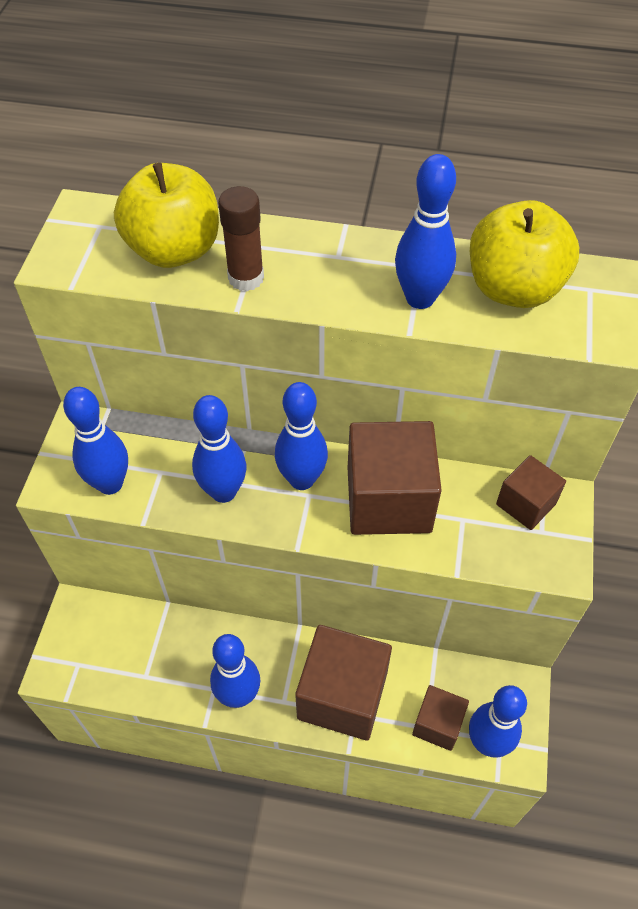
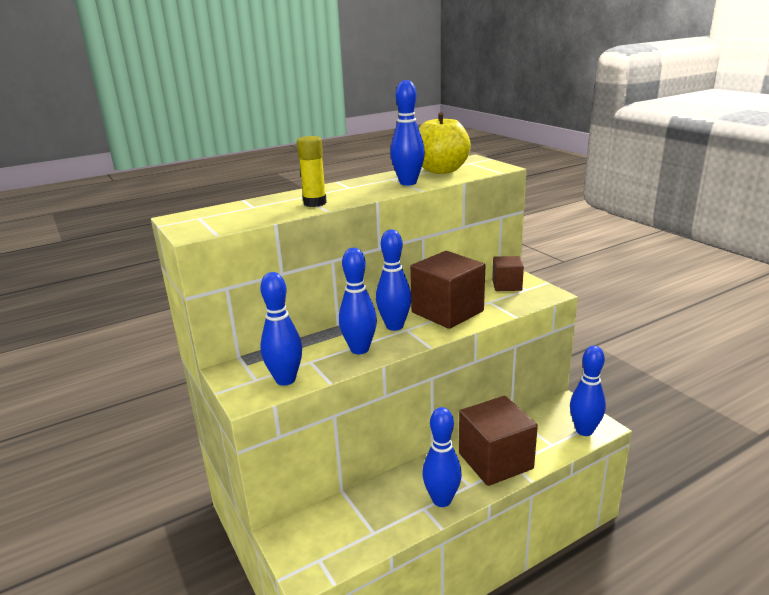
camera: 40 degrees left, 30 degrees down
yellow apple [114,163,219,268] -> none
brown glue stick [218,186,264,291] -> yellow glue stick [297,136,327,207]
brown cube [412,685,469,751] -> none

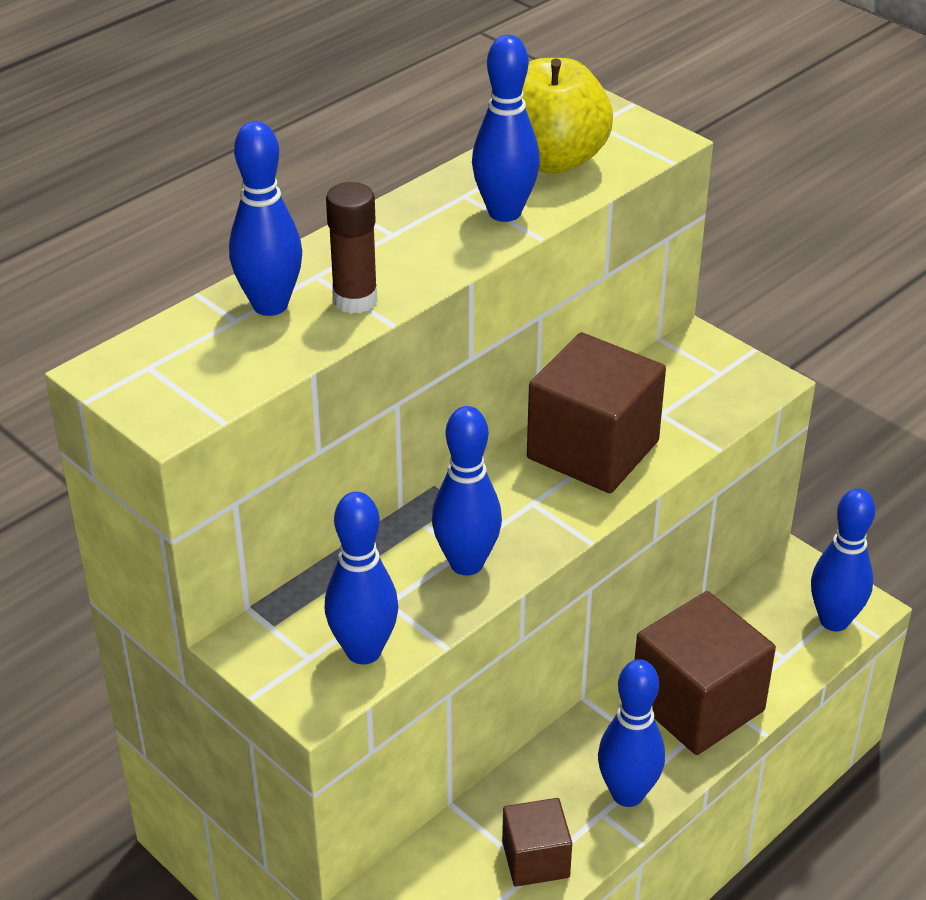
camera: 15 degrees left, 15 degrees up
yellow glue stick [297,136,327,207] -> brown glue stick [326,182,378,314]
blue bowling pin [376,229,412,331] -> blue bowling pin moved to [229,121,302,316]
brown cube [492,256,524,291] -> brown cube moved to [502,798,572,887]

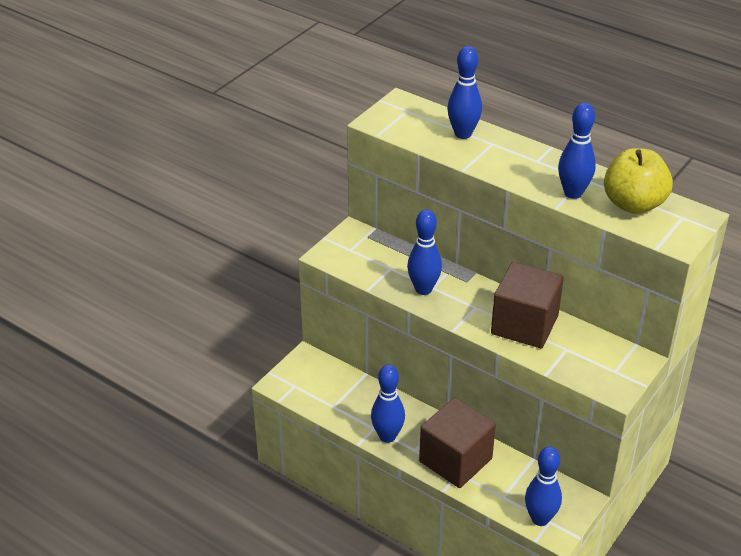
camera: 80 degrees right, 0 degrees up
blue bowling pin [325,492,399,665] -> none
brown glue stick [326,182,378,314] -> none
brown cube [502,798,572,887] -> none

